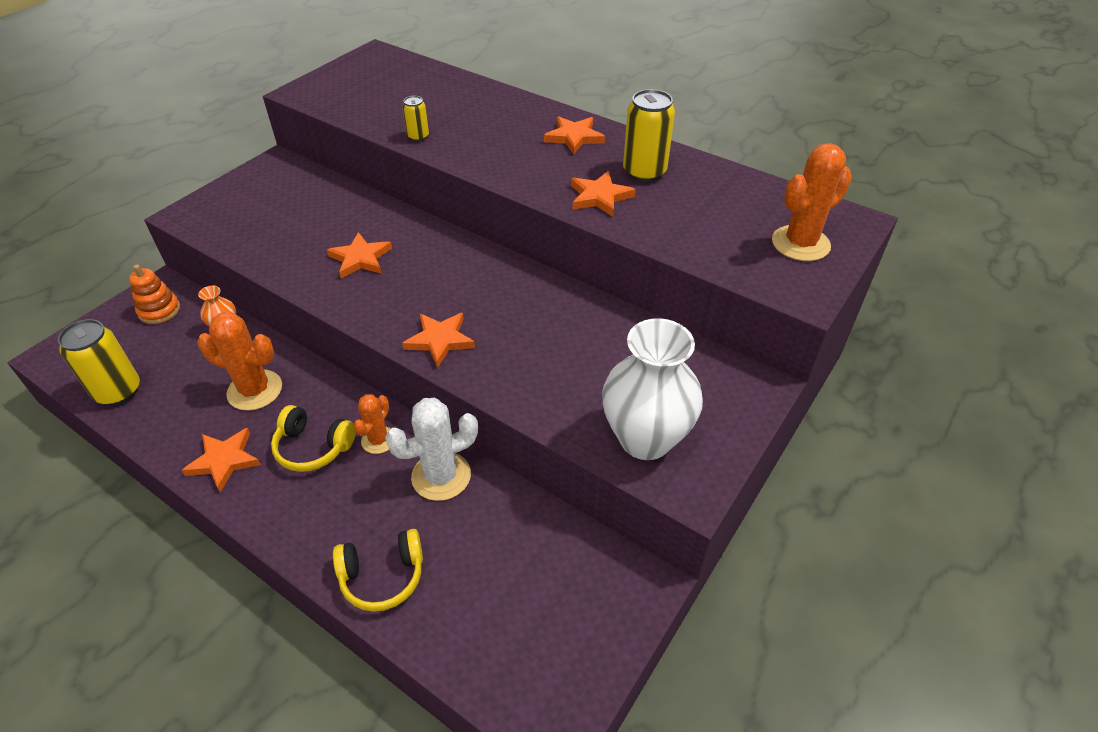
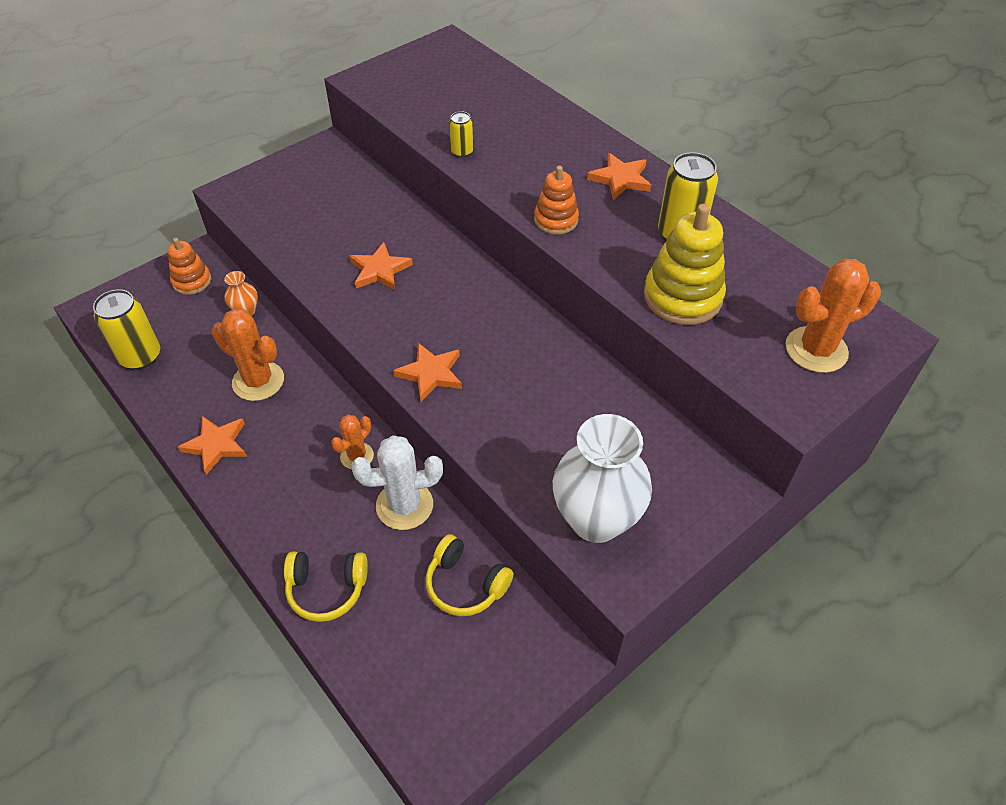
camera: 15 degrees right, 5 degrees up
yellow headphones [271,405,356,472] -> yellow headphones moved to [426,534,514,616]
orange star [571,171,636,216] -> none
none -> orange stacking toy [534,166,579,235]
none -> yellow stacking toy [644,204,726,325]

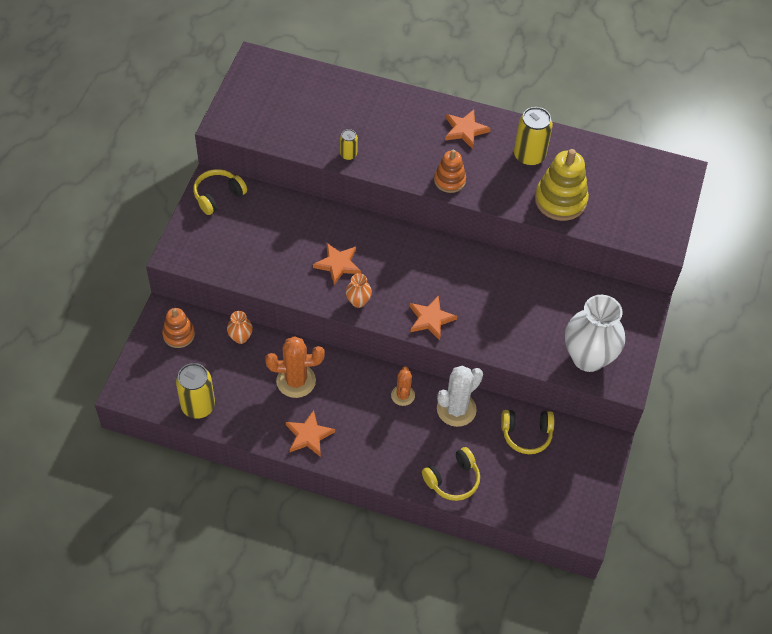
camera: 35 degrees left, 5 degrees up
orange cactus [786,259,881,373] -> none
none -> yellow headphones [193,169,247,215]
none -> orange vase [346,273,372,308]

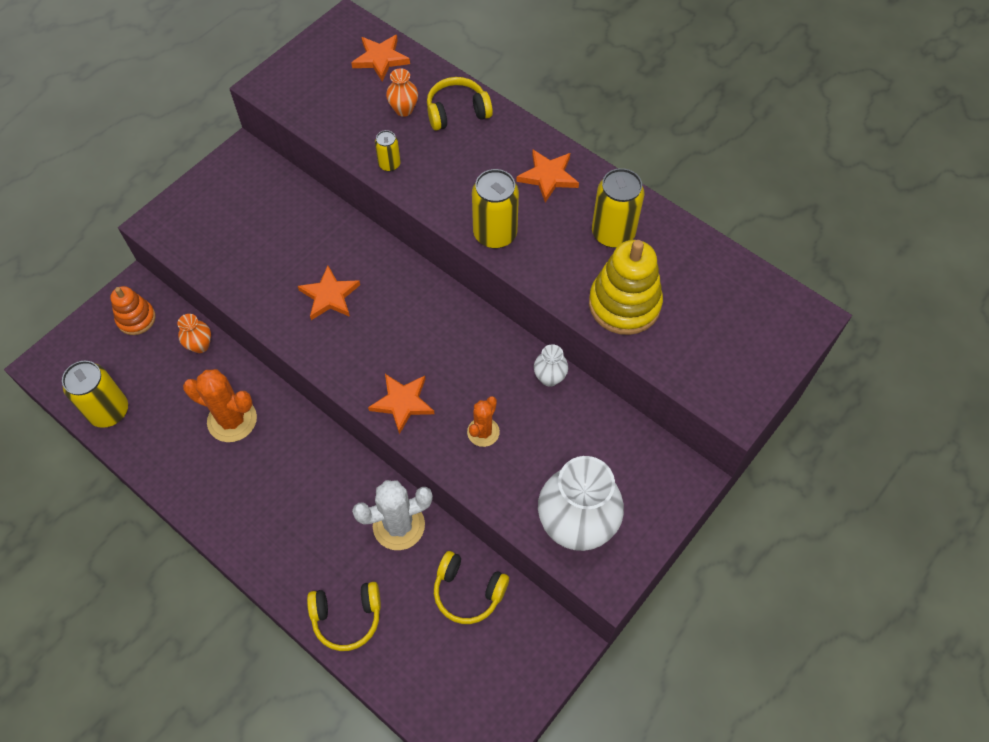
camera: 25 degrees right, 5 degrees up
yellow headphones [193,169,247,215] -> yellow headphones moved to [427,77,493,131]
orange star [286,410,335,457] -> orange star moved to [351,35,410,81]
orange vase [346,273,372,308] -> orange vase moved to [386,68,418,117]
orange cactus [391,367,415,406] -> orange cactus moved to [467,396,500,447]
orange stacking toy [434,150,466,193] -> yellow can [472,169,519,249]
none -> white vase [534,344,568,387]

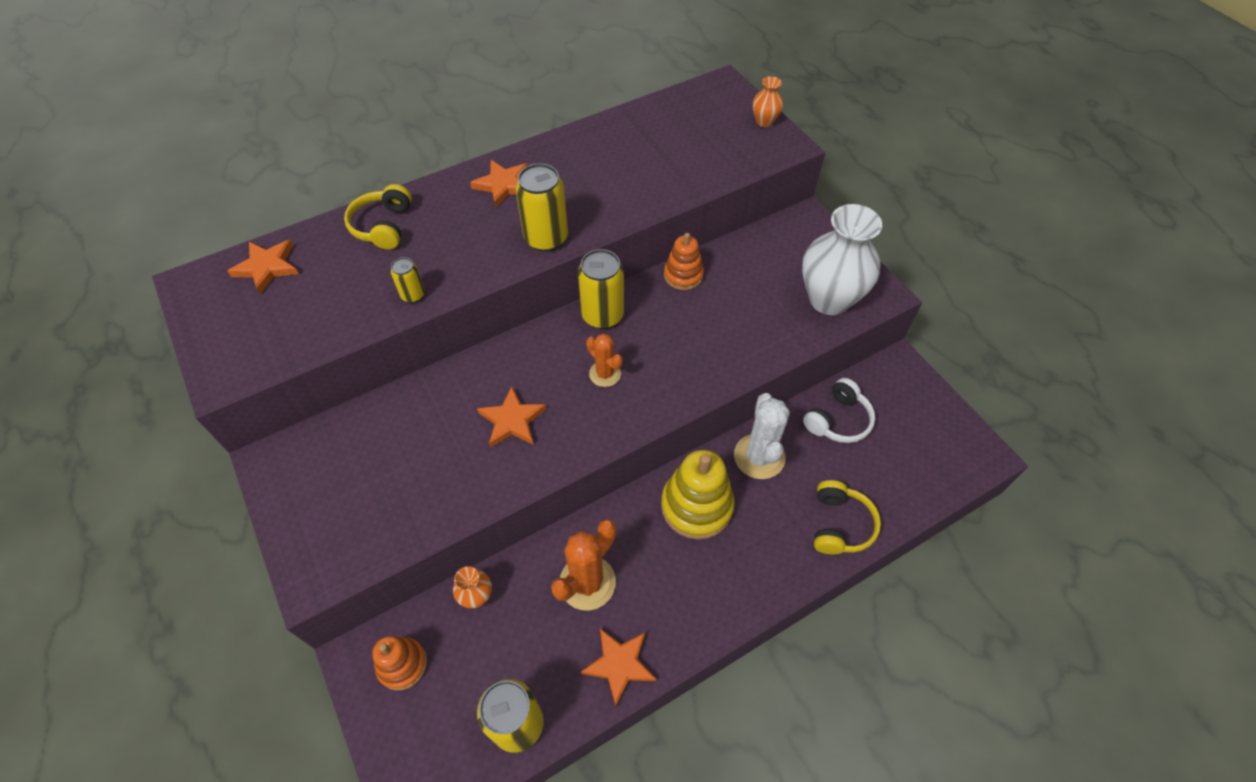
camera: 70 degrees left, 5 degrees down
orange star [368,374,435,434] -> orange star moved to [581,628,656,705]
orange vase [386,68,418,117] -> orange vase moved to [752,76,783,127]
yellow headphones [434,551,509,624] -> white headphones [803,378,875,443]
orange cactus [467,396,500,447] -> orange cactus moved to [586,334,623,387]
white vase [534,344,568,387] -> orange stacking toy [664,233,704,290]
yellow stacking toy [589,240,663,335] -> yellow stacking toy moved to [661,450,735,539]
yellow can [592,168,644,248] -> yellow can moved to [578,249,624,329]

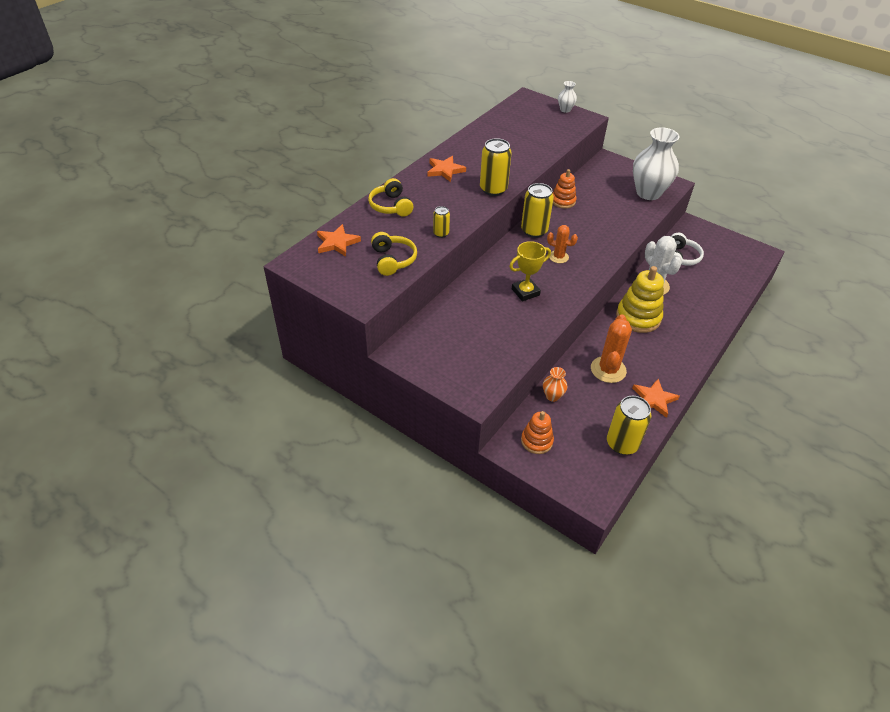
camera: 25 degrees left, 10 degrees down
orange star [477,386,547,447] -> yellow trophy [509,241,551,301]
orange vase [752,76,783,127] -> white vase [558,81,577,113]
yellow headphones [814,480,881,555] -> yellow headphones moved to [371,232,417,276]

